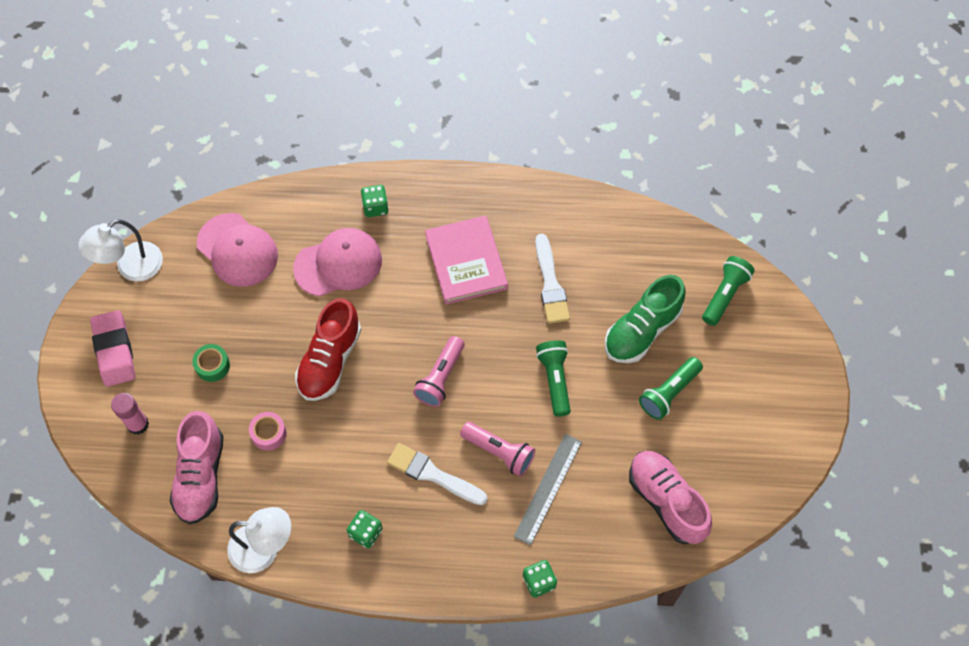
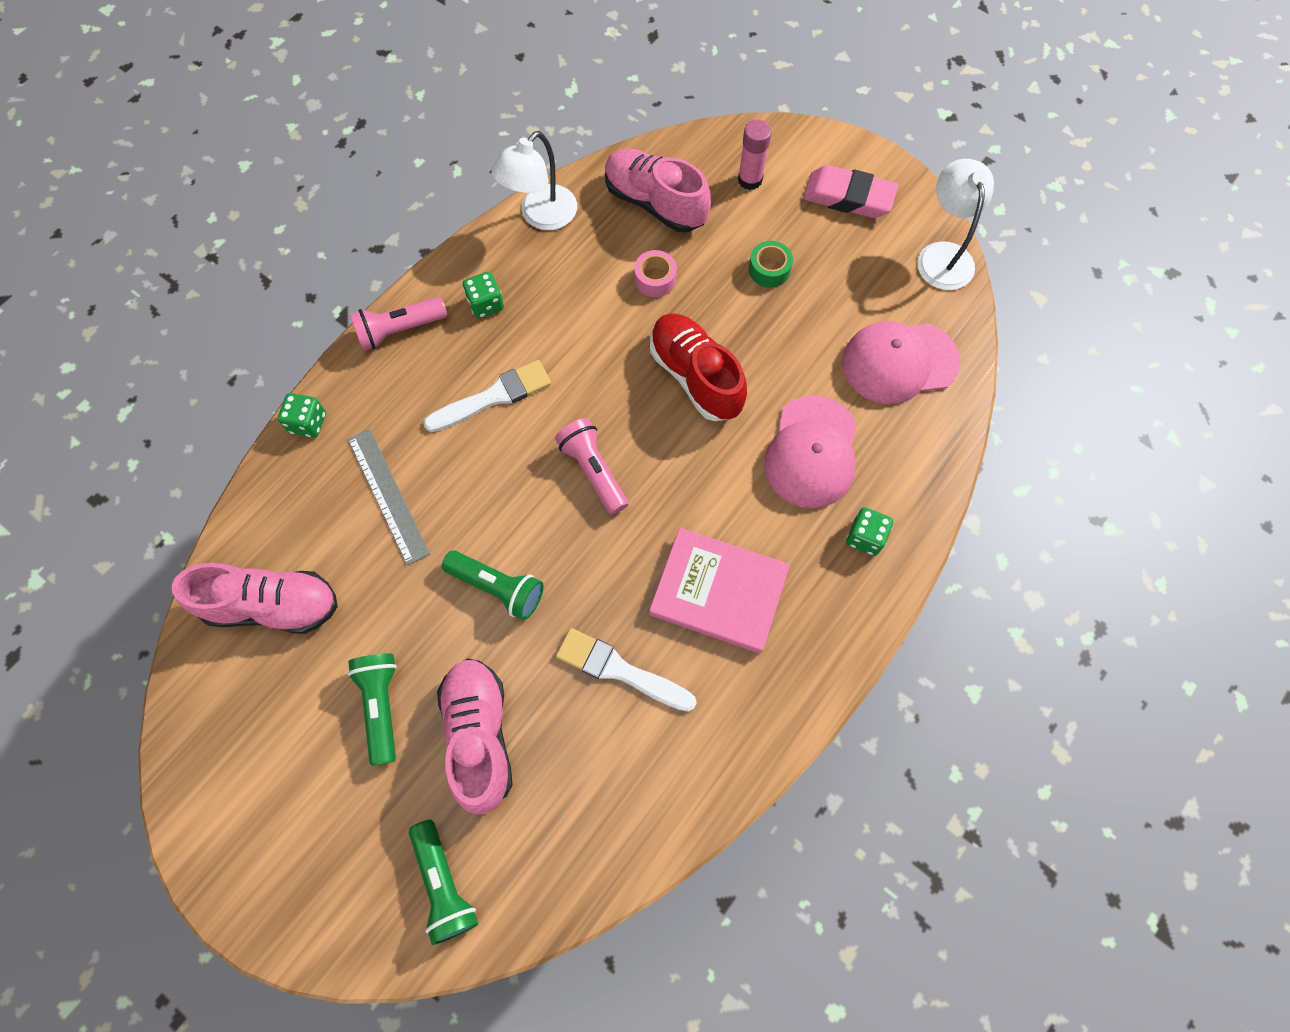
camera: 125 degrees right, 5 degrees up
pink flashlight [460,422,535,477] -> pink flashlight moved to [350,297,447,351]
green shoe [605,275,686,363] -> pink shoe [437,658,513,814]

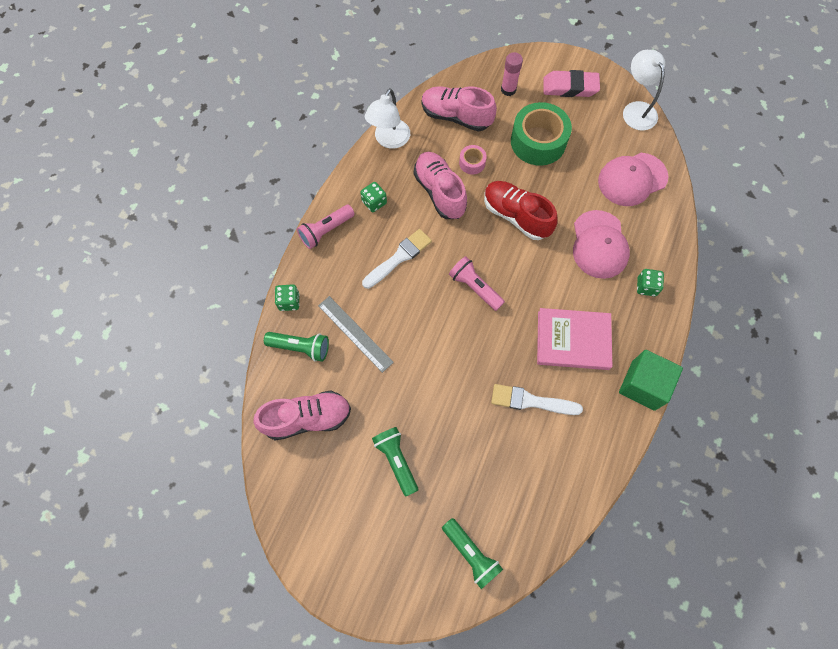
camera: 15 degrees left, 0 degrees up
pink shoe [437,658,513,814] -> pink shoe moved to [414,152,467,219]
green flashlight [442,551,544,620] -> green flashlight moved to [264,332,329,361]
green tape [749,241,793,288] -> green tape [511,102,572,166], size x2.14
none -> green cube [619,350,683,411]

